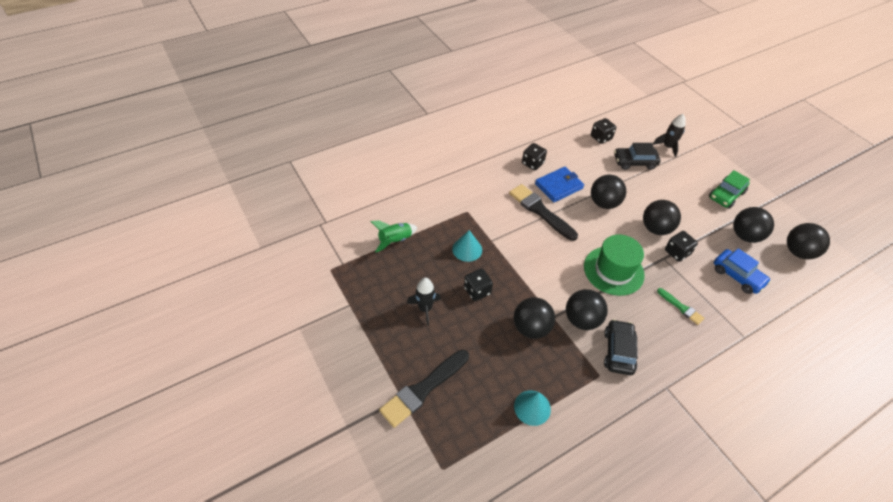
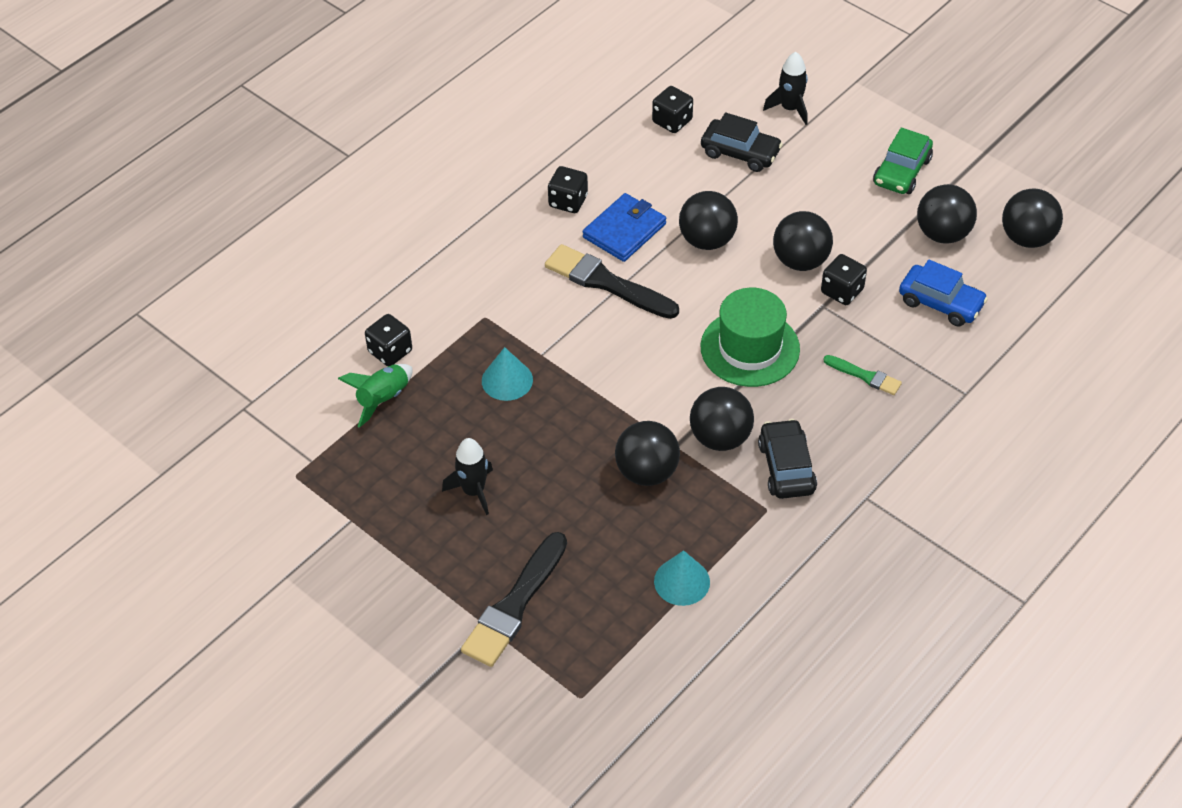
camera: 15 degrees left, 0 degrees up
black dice [464,269,493,301] -> black dice moved to [365,314,412,366]
black car [614,143,661,170] -> black car turned 135 degrees counterclockwise [701,112,783,172]

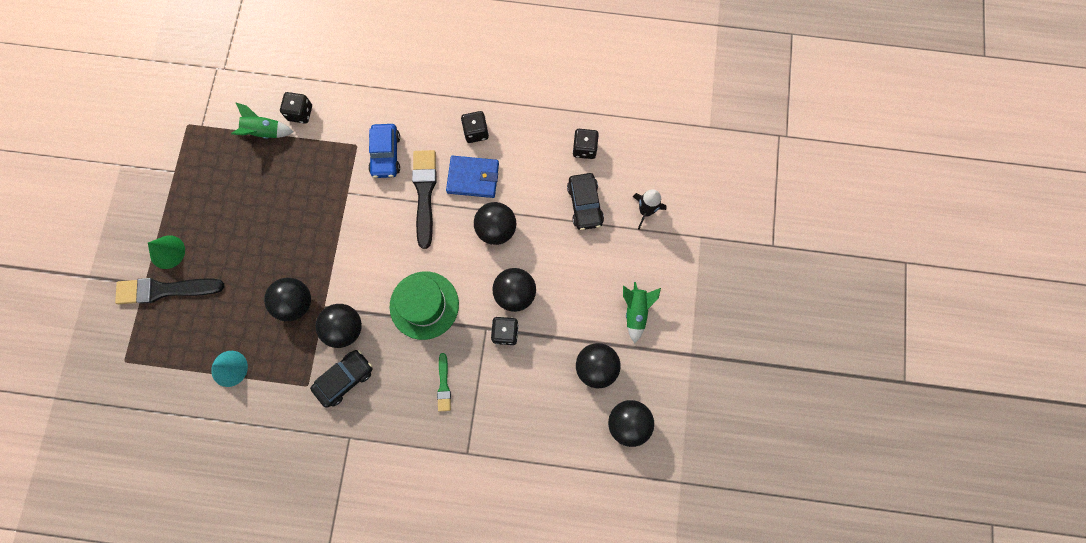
camera: 55 degrees right, 25 degrees up
black rocket [442,438,493,515] -> none
turquoise cone [482,347,533,401] -> none
green car [873,128,933,194] -> green rocket [623,282,661,343]
blue car [899,259,988,327] -> blue car moved to [368,124,400,178]
none -> green cone [148,235,185,269]

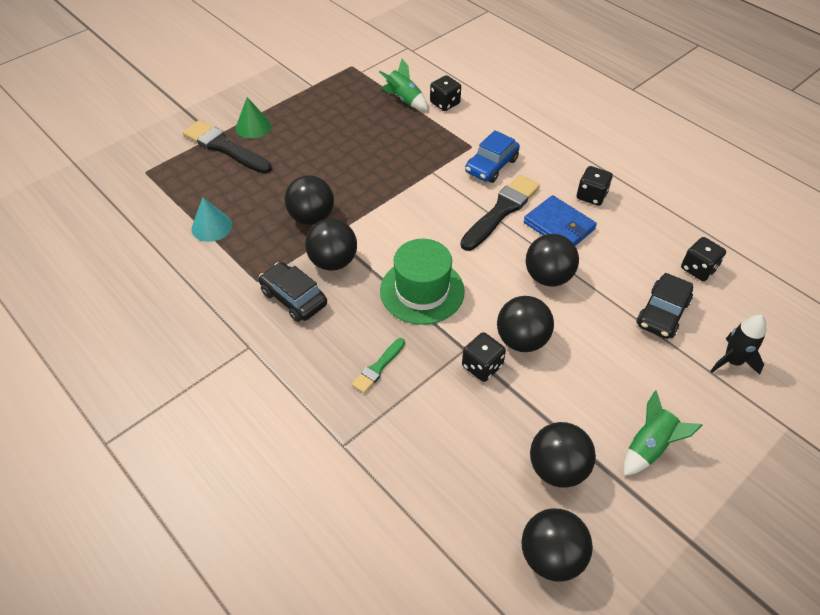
camera: 40 degrees right, 25 degrees down
black car [310,350,373,408] -> black car turned 135 degrees counterclockwise [259,262,327,322]

